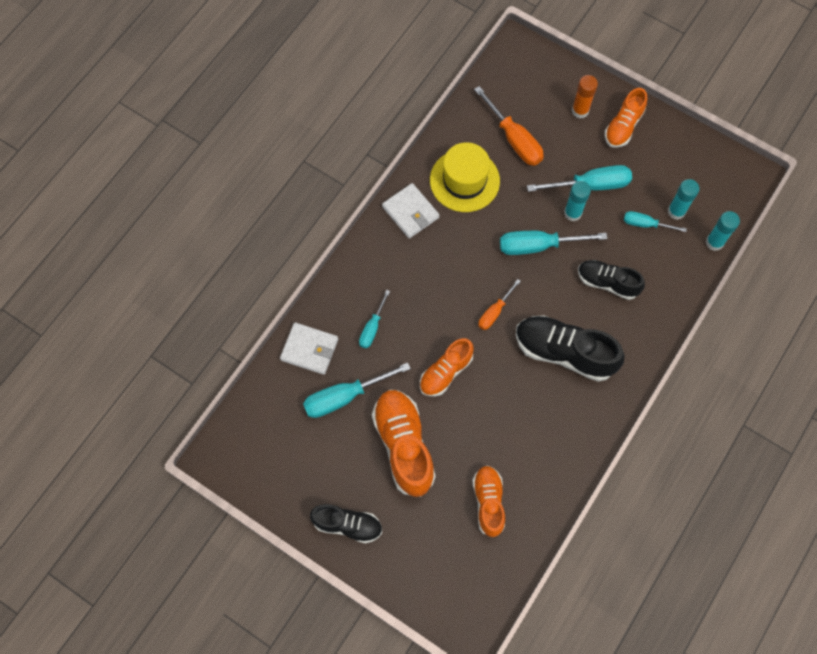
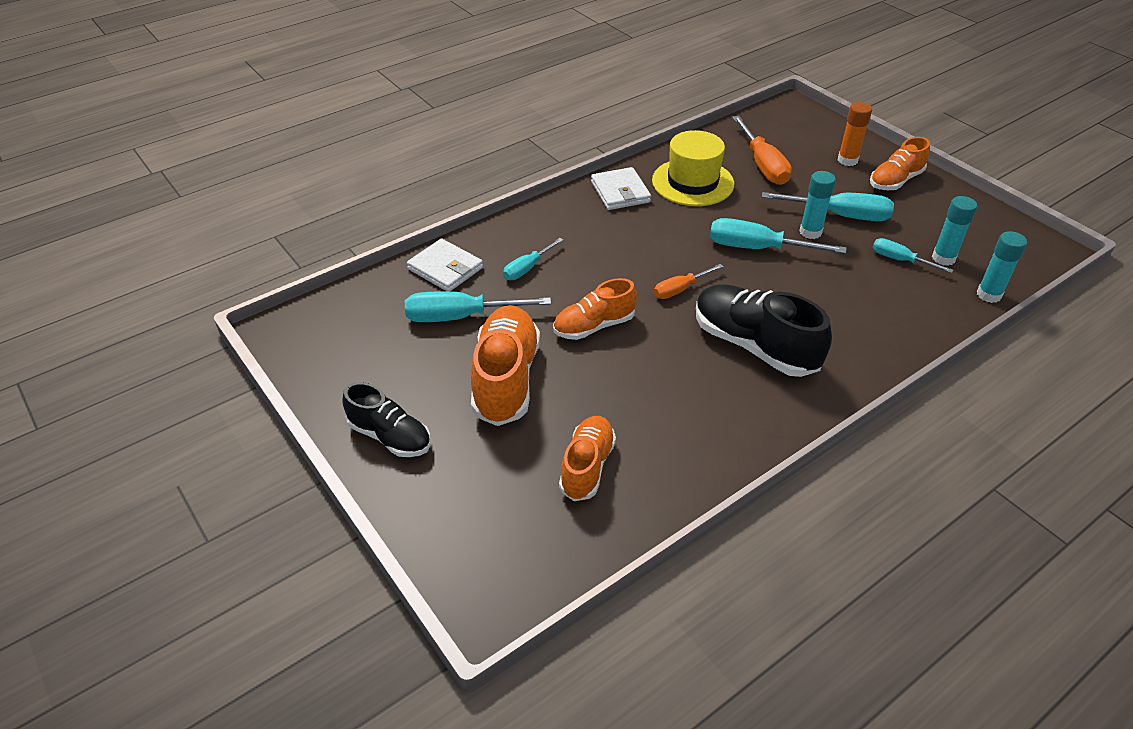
camera: 20 degrees right, 25 degrees down
black shoe [578,260,645,300] -> none

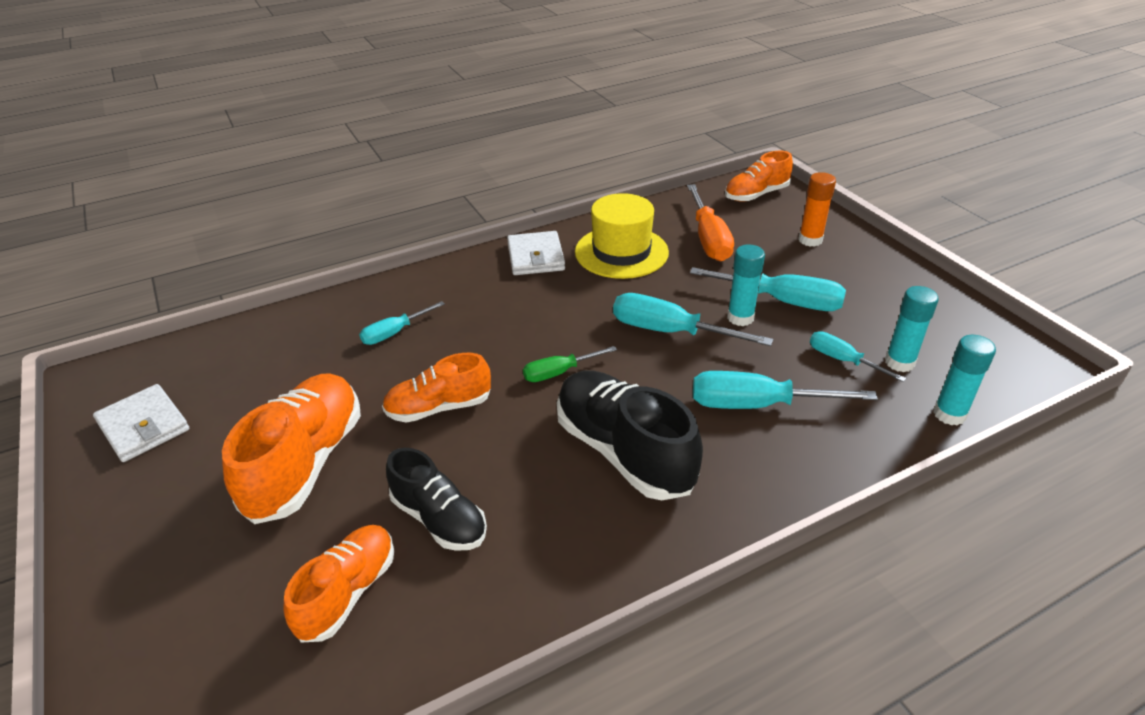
camera: 10 degrees right, 5 degrees down
black shoe [342,382,431,457] -> black shoe moved to [386,448,487,551]
turquoise screwdriver [405,291,551,322] -> turquoise screwdriver moved to [693,371,878,409]
white wallet [407,238,483,291] -> white wallet moved to [93,384,189,462]
orange screwdriver [654,264,723,299] -> green screwdriver [523,346,617,382]
orange shoe [870,137,930,190] -> orange shoe moved to [725,151,793,202]

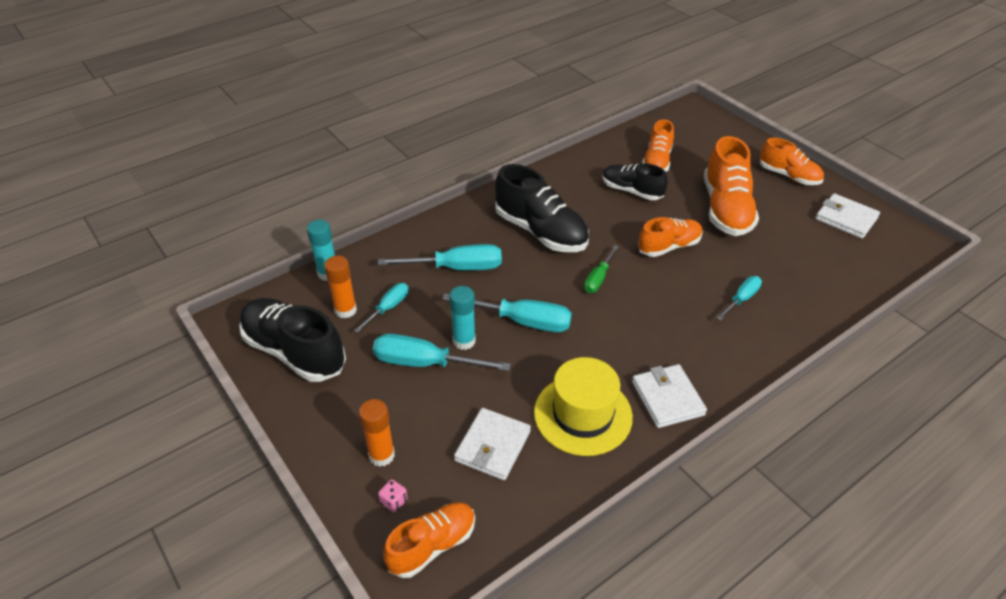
camera: 170 degrees right, 5 degrees up
green screwdriver [523,346,617,382] -> green screwdriver turned 150 degrees clockwise [584,245,619,293]
orange screwdriver [687,184,734,261] -> white wallet [454,408,531,480]
turquoise screwdriver [810,331,906,382] -> turquoise screwdriver turned 90 degrees counterclockwise [354,283,409,333]
turquoise glue stick [885,286,939,372] -> orange glue stick [324,256,357,318]
none -> black shoe [239,298,346,382]
none -> pink dice [378,479,408,513]
none -> orange shoe [760,138,824,185]

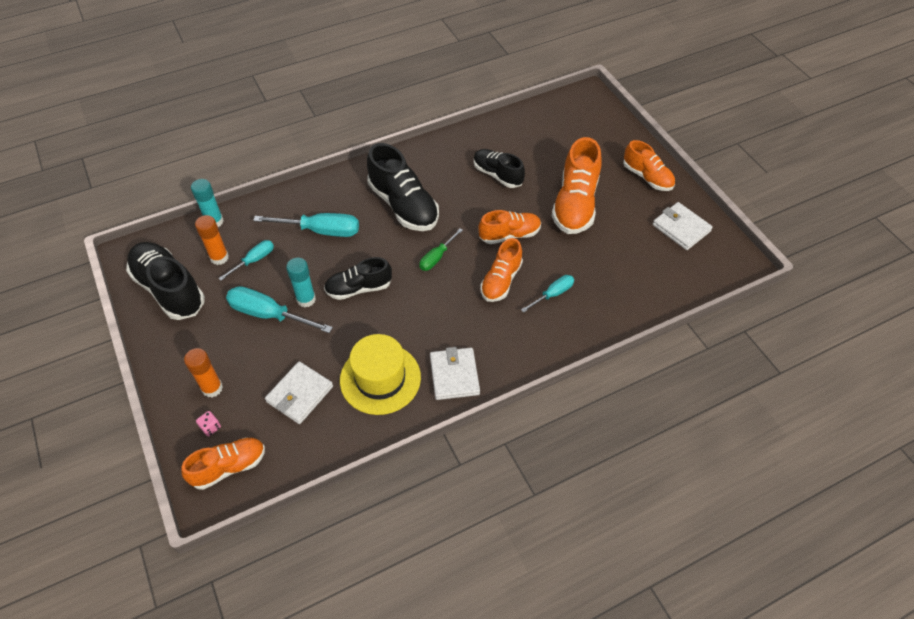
camera: 10 degrees right, 10 degrees up
turquoise screwdriver [442,294,572,332] -> black shoe [324,257,392,300]
orange shoe [642,120,674,172] -> orange shoe moved to [480,238,523,302]

